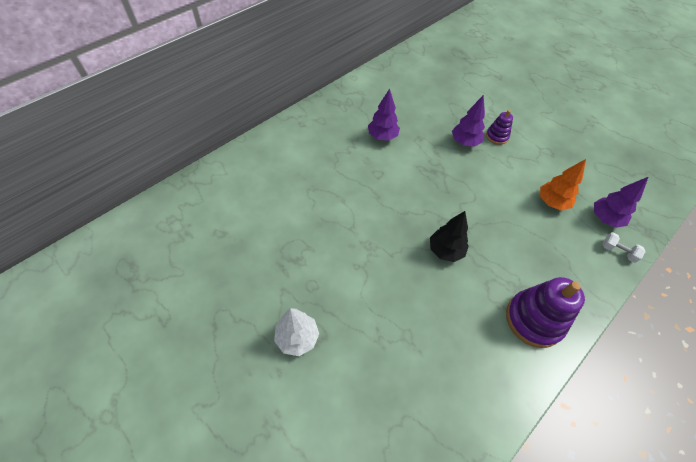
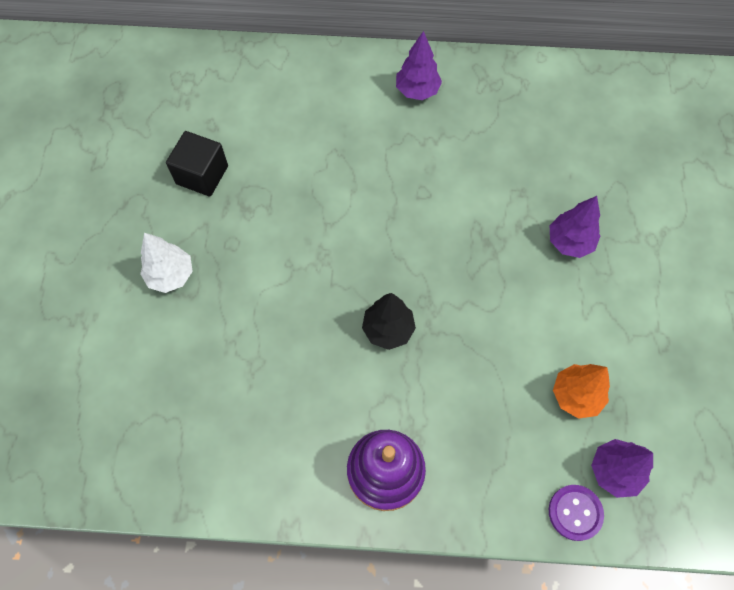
camera: 50 degrees right, 10 degrees up
purple tree [368,88,400,141] -> purple tree moved to [396,31,442,100]
purple stacking toy [486,110,513,145] -> none
white dumbbell [603,232,645,263] -> purple button [549,485,604,541]
none -> black cube [166,131,228,197]

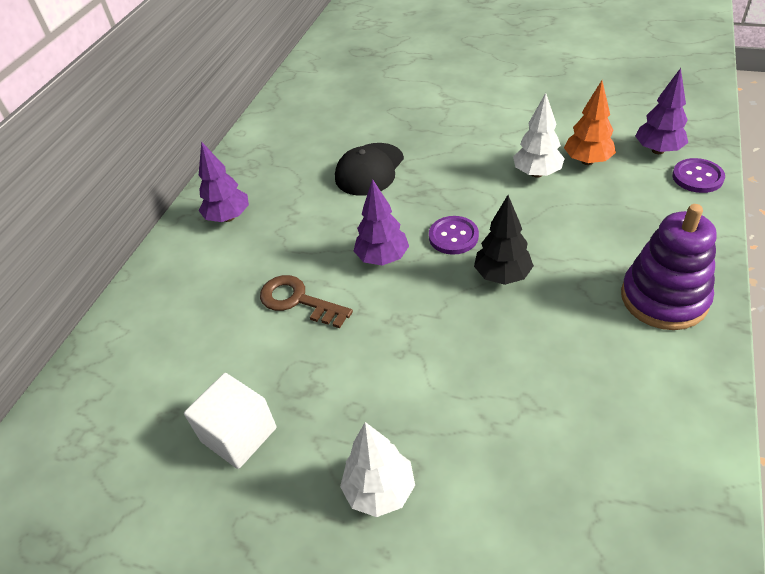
camera: 70 degrees left, 20 degrees down
black cube [166,131,228,197] -> white cube [184,373,276,469]
purple tree [550,196,600,258] -> purple tree moved to [354,179,409,266]
none -> brown key [260,275,353,328]
none -> black cap [335,143,404,196]
none -> purple button [429,216,479,255]
none -> white tree [513,93,565,178]

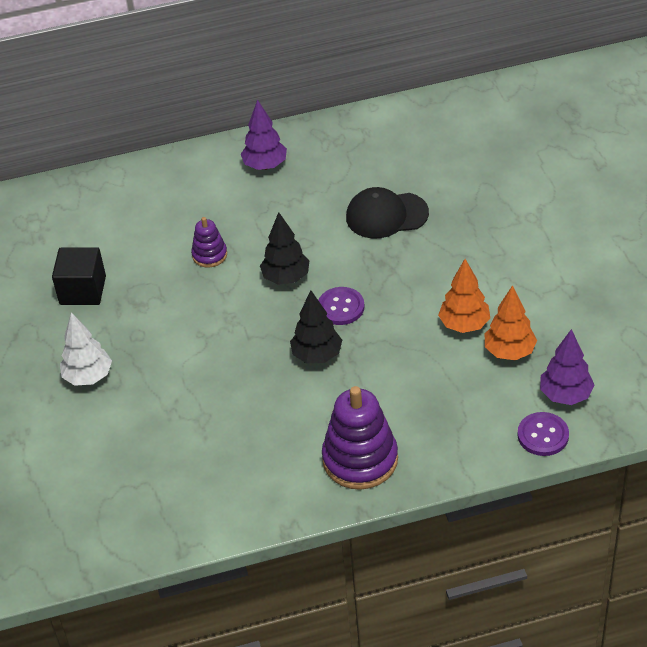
camera: 55 degrees right, 0 degrees up
white cube [184,373,276,469] -> black cube [52,247,106,305]
brown key [260,275,353,328] -> purple stacking toy [191,217,227,268]
purple tree [354,179,409,266] -> black tree [260,212,309,285]
white tree [513,93,565,178] -> orange tree [438,259,490,333]

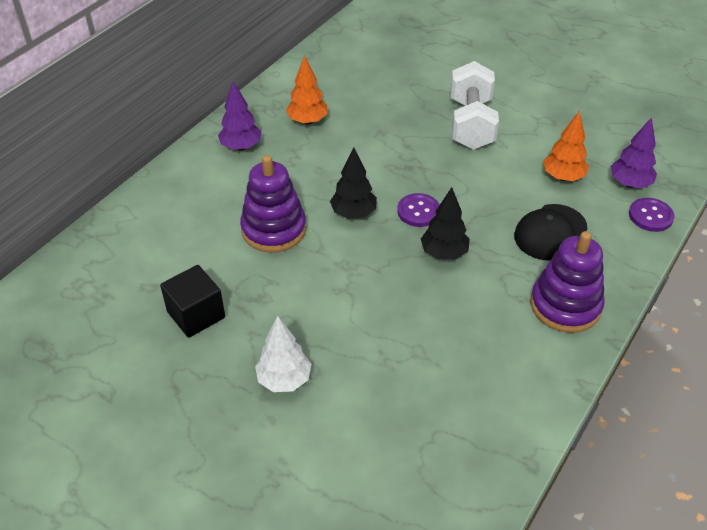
camera: 45 degrees left, 0 degrees up
purple stacking toy [191,217,227,268] -> purple stacking toy [240,155,306,253], size x1.88
black cap [346,187,429,239] -> black cap moved to [514,204,587,261]
orange tree [438,259,490,333] -> orange tree moved to [286,55,328,125]
none -> white dumbbell [450,61,499,150]

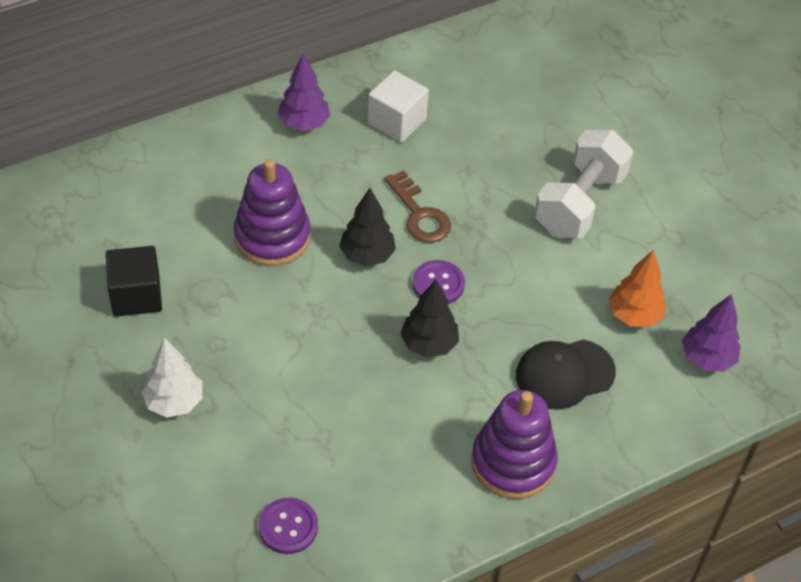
camera: 25 degrees right, 5 degrees up
orange tree [286,55,328,125] -> white cube [367,70,429,143]
purple button [629,198,675,232] -> purple button moved to [259,498,318,554]
none -> brown key [385,170,451,243]

